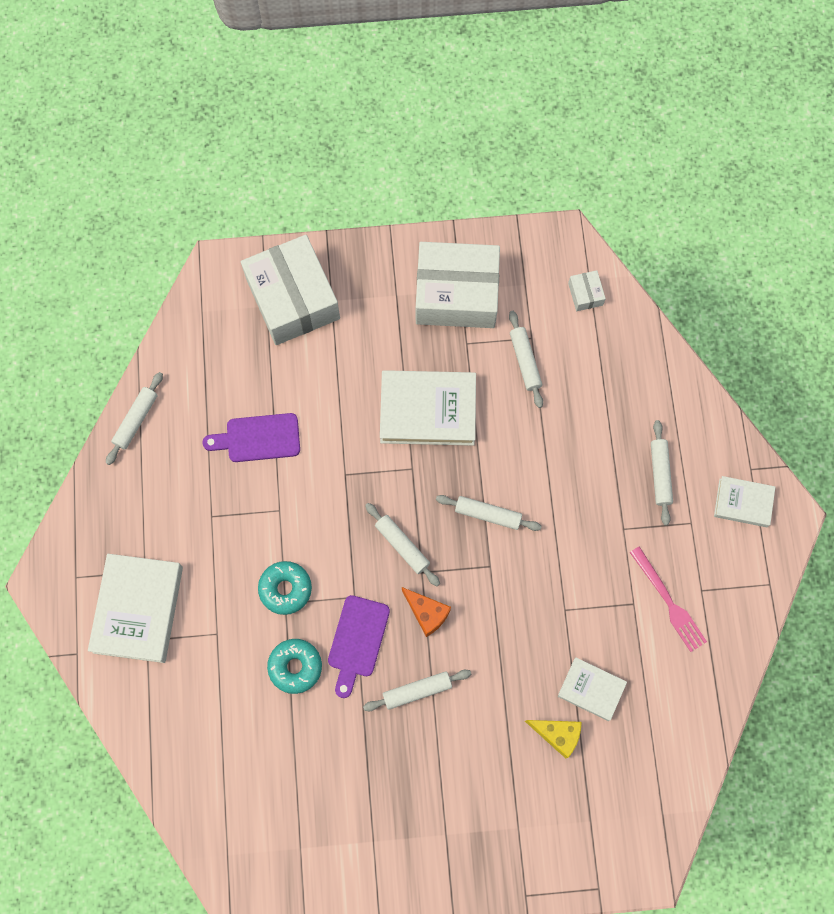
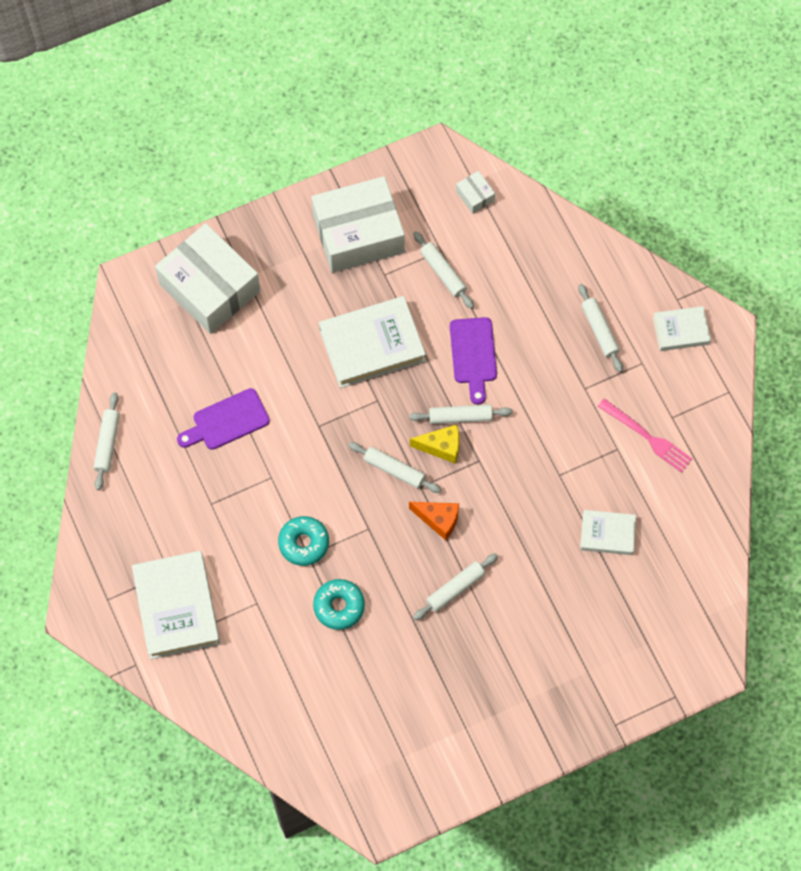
camera: 20 degrees left, 5 degrees down
purple cutting board [328,595,390,698] -> purple cutting board moved to [450,317,497,405]
yellow cheese [525,720,582,758] -> yellow cheese moved to [410,424,459,463]

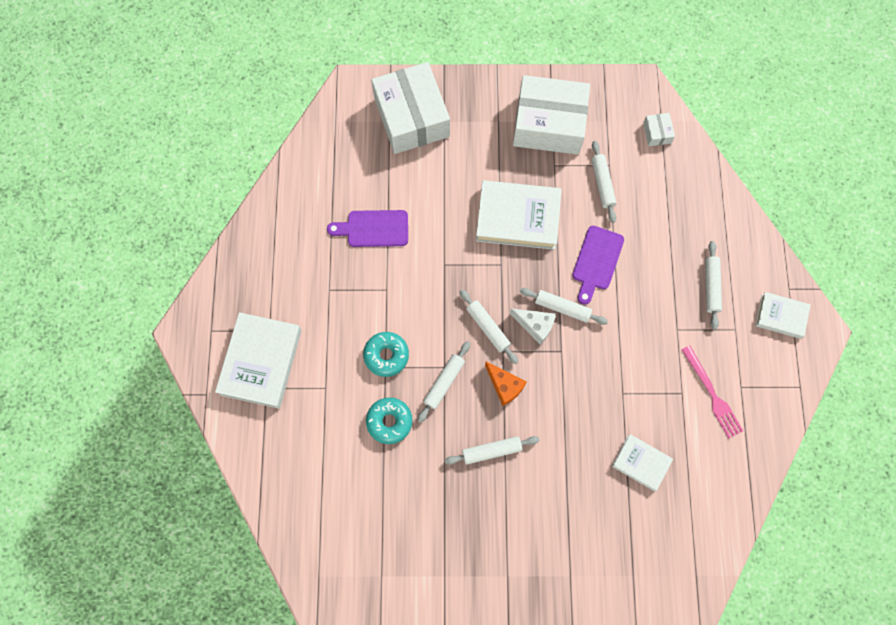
camera: 25 degrees right, 5 degrees up
white rolling pin [93,392,120,490] -> white rolling pin moved to [417,341,470,423]
yellow cheese [410,424,459,463] -> white cheese [510,309,556,345]

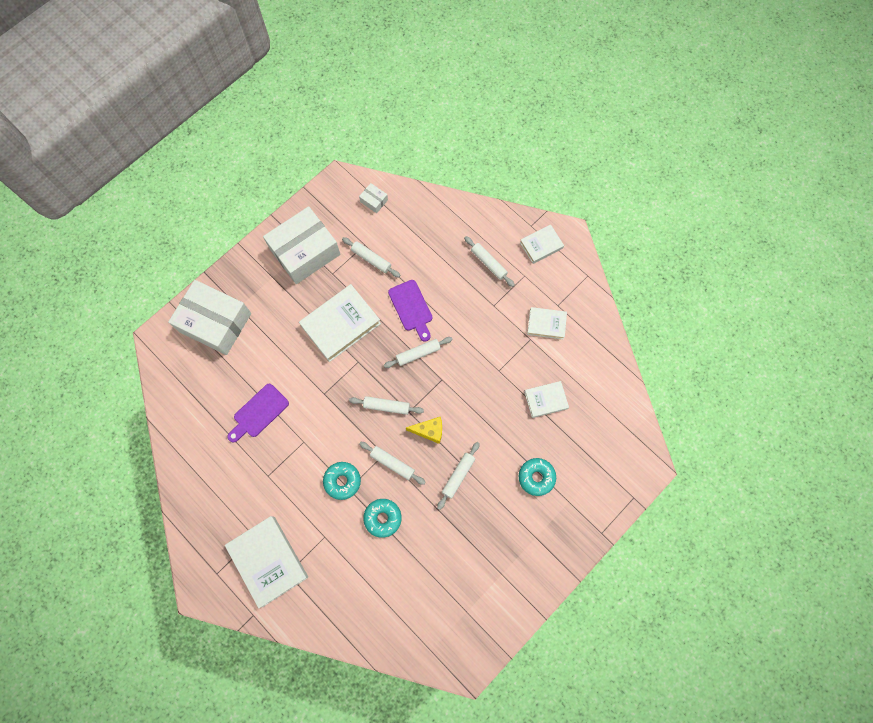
camera: 45 degrees left, 0 degrees up
white rolling pin [417,341,470,423] -> white rolling pin turned 45 degrees counterclockwise [359,442,426,485]
orange cheese [485,362,526,406] -> yellow cheese [406,417,442,444]
white cheese [510,309,556,345] -> none
pink fork [682,345,743,439] -> white book [527,307,567,339]
none -> turquoise donut [519,458,556,496]

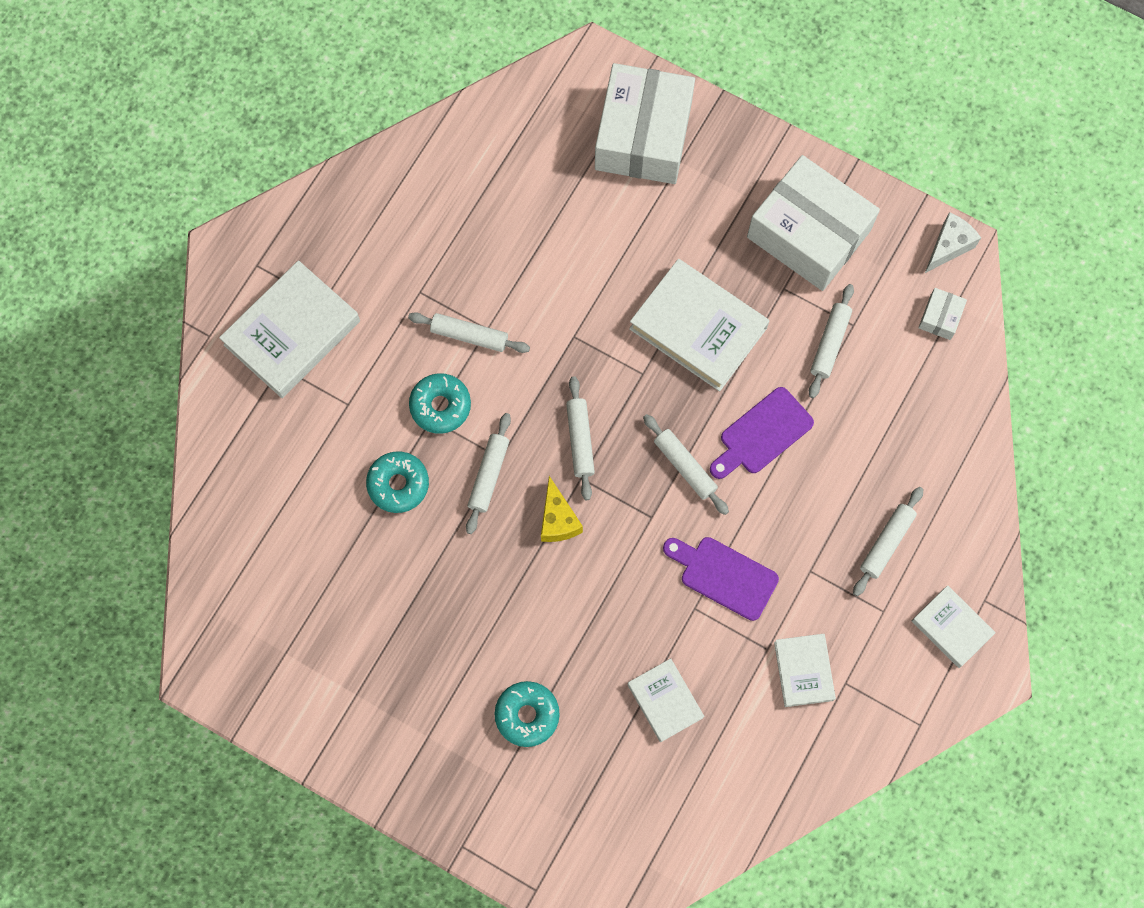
camera: 75 degrees right, 0 degrees up
purple cutting board [227,384,289,443] -> purple cutting board moved to [663,537,779,621]
white rolling pin [437,442,480,510] -> white rolling pin moved to [408,312,530,353]
none -> white cheese [925,212,981,273]

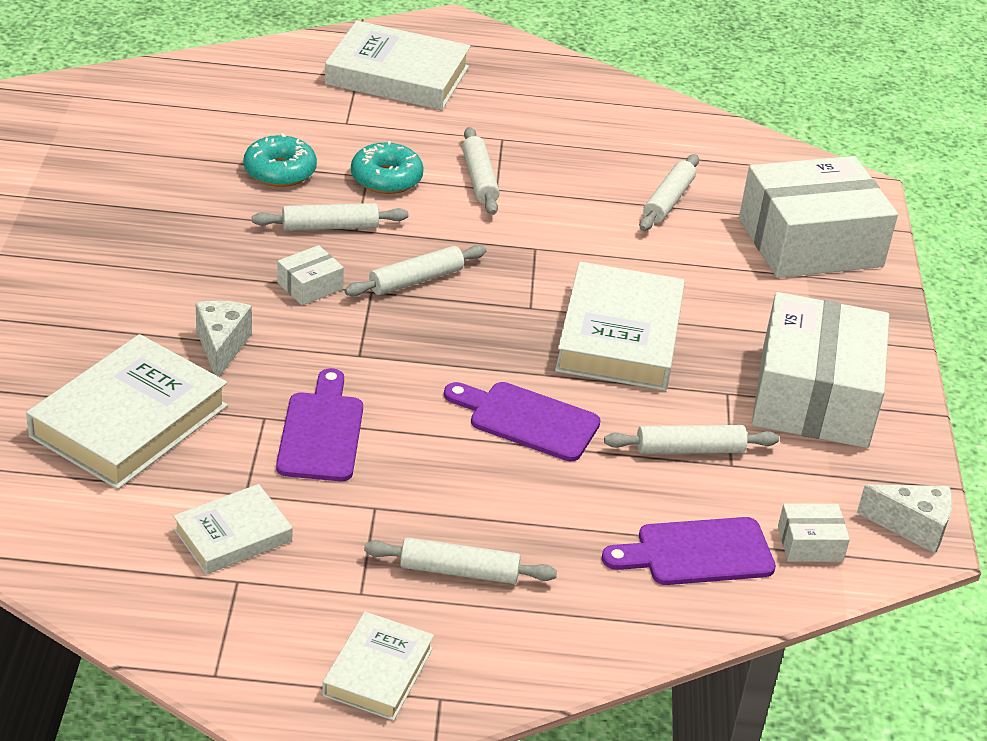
camera: 60 degrees right, 35 degrees down
turquoise donut [495,681,560,747] -> none
yellow cheese [541,476,583,542] -> white box [277,245,344,305]
white book [628,658,704,742] -> white book [26,334,228,489], size x1.78
white rolling pin [643,414,729,515] -> white rolling pin moved to [639,154,699,231]
none -> white cheese [195,301,252,377]
none -> purple cutting board [602,517,776,585]

